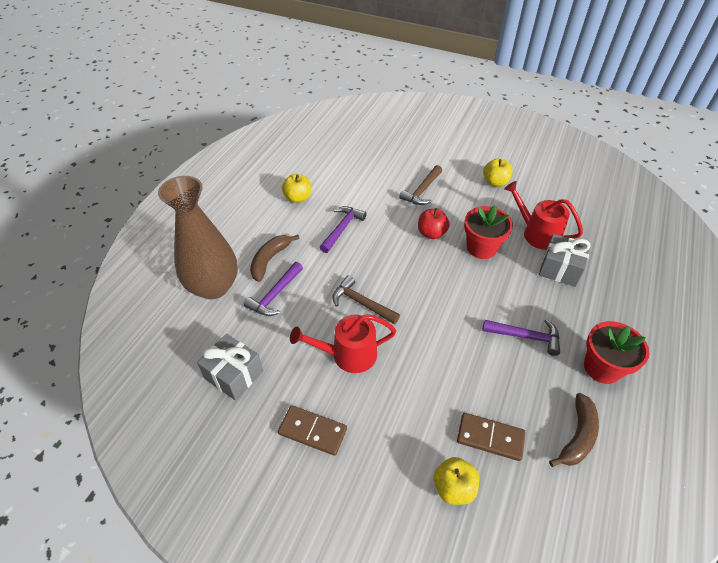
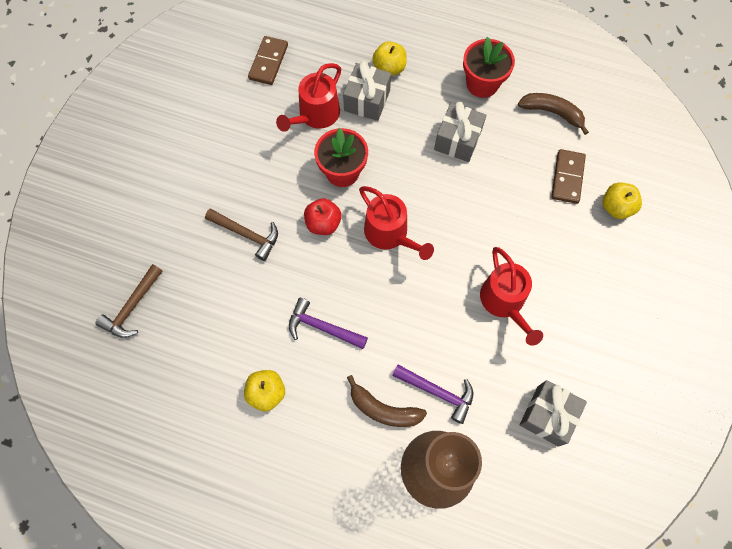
camera: 95 degrees left, 20 degrees up
brown domino [278,405,347,456] -> brown domino moved to [248,36,288,85]
brown hammer [332,275,400,324] -> brown hammer moved to [95,264,162,338]
purple hammer [482,319,560,356] -> grey gift [434,102,486,162]
yellow apple [483,158,513,187] -> yellow apple moved to [372,41,407,76]
none -> red watering can [359,186,434,260]

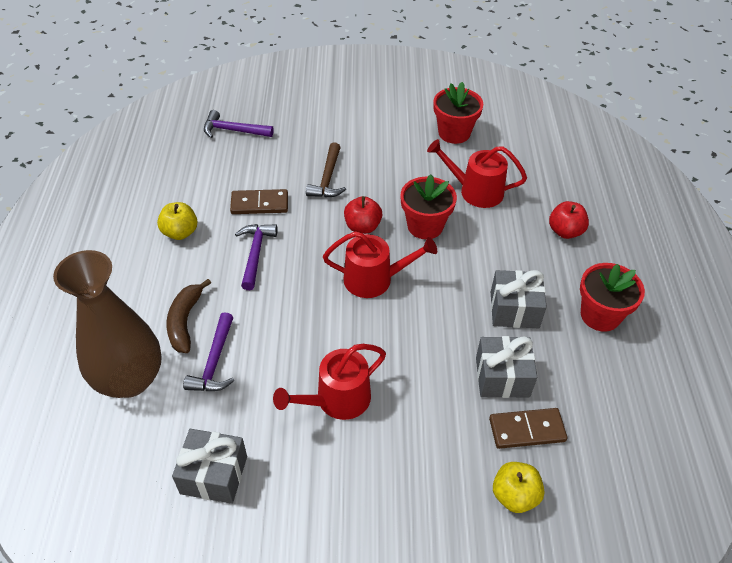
camera: 70 degrees right, 20 degrees down
brown hammer [95,264,162,338] -> purple hammer [204,110,274,138]
brown domino [248,36,288,85] -> brown domino moved to [230,189,288,214]
grey gift [343,61,391,121] -> grey gift moved to [476,336,537,398]
red watering can [359,186,434,260] -> red watering can turned 120 degrees counterclockwise [323,231,437,298]
yellow apple [372,41,407,76] -> red apple [549,201,589,239]
brown banana [518,93,589,135] -> none
none -> red flower pot [433,82,483,144]

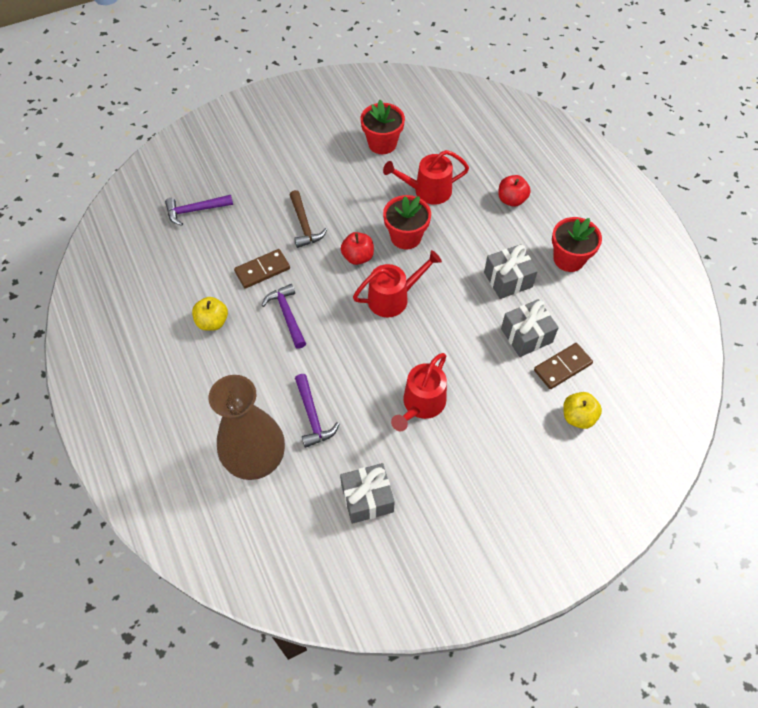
camera: 25 degrees left, 10 degrees up
brown banana [166,279,211,353] -> none

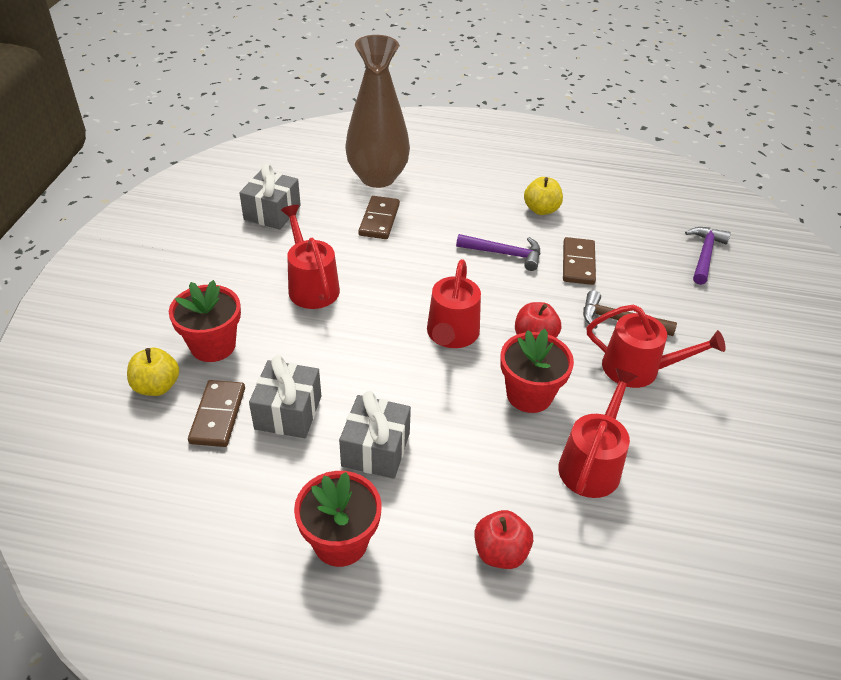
camera: 125 degrees right, 15 degrees down
purple hammer [295,374,339,448] -> brown domino [358,196,400,239]
red flower pot [360,100,405,154] -> red flower pot moved to [169,280,241,362]
none -> red watering can [587,304,726,388]

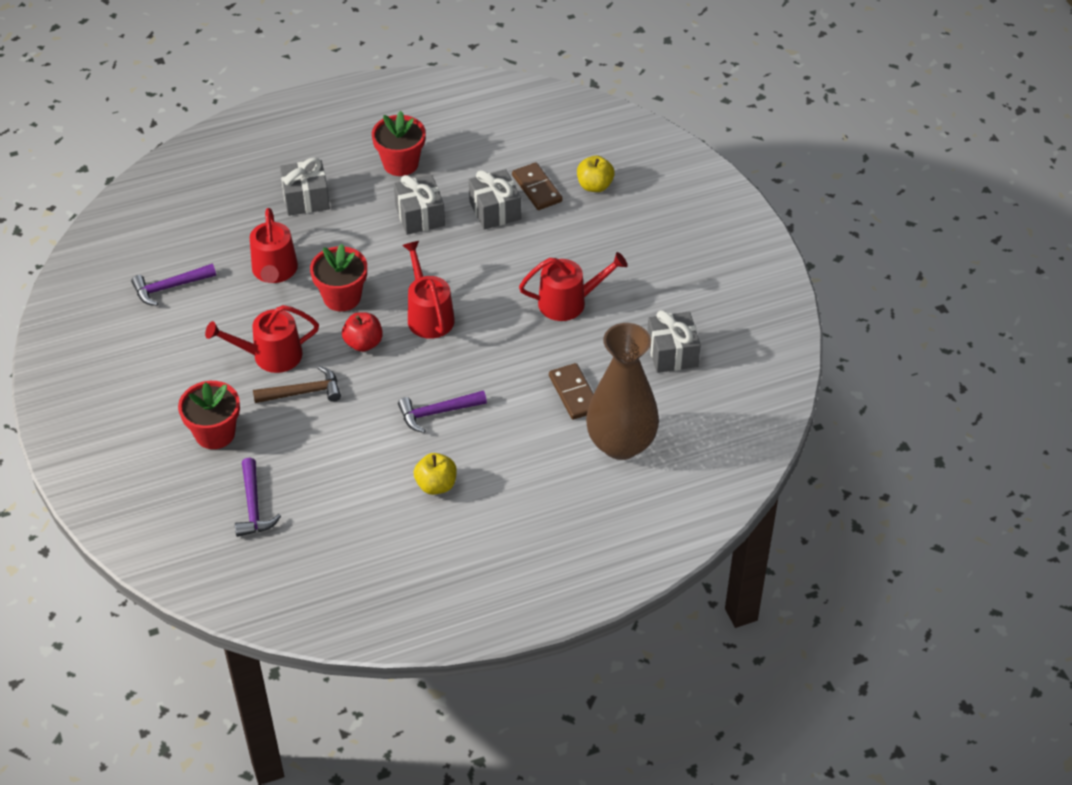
camera: 150 degrees right, 5 degrees up
red flower pot [169,280,241,362] -> red flower pot moved to [178,381,240,449]
red watering can [281,205,340,309] -> red watering can turned 45 degrees counterclockwise [519,252,627,321]
red apple [474,510,533,569] -> grey gift [280,157,330,216]
brown domino [563,237,596,285] -> none
none -> purple hammer [131,264,216,306]

